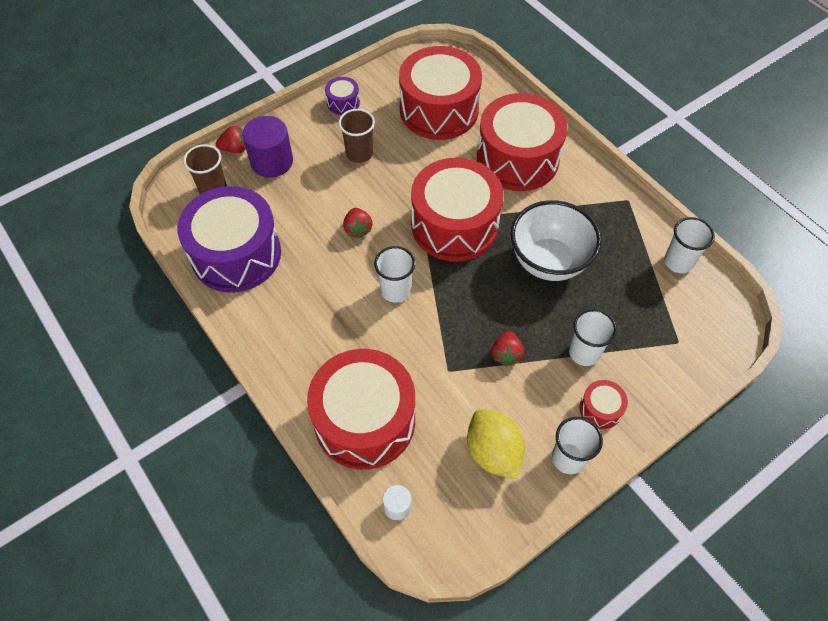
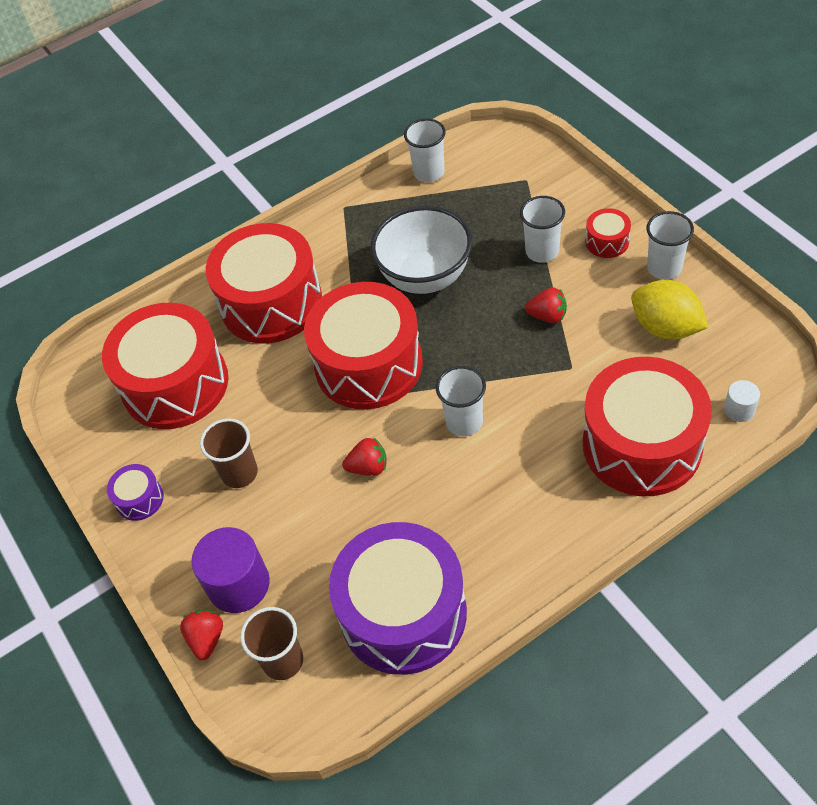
camera: 80 degrees left, 5 degrees down
yellow lemon [467,409,525,479] -> yellow lemon turned 60 degrees clockwise [631,280,709,340]

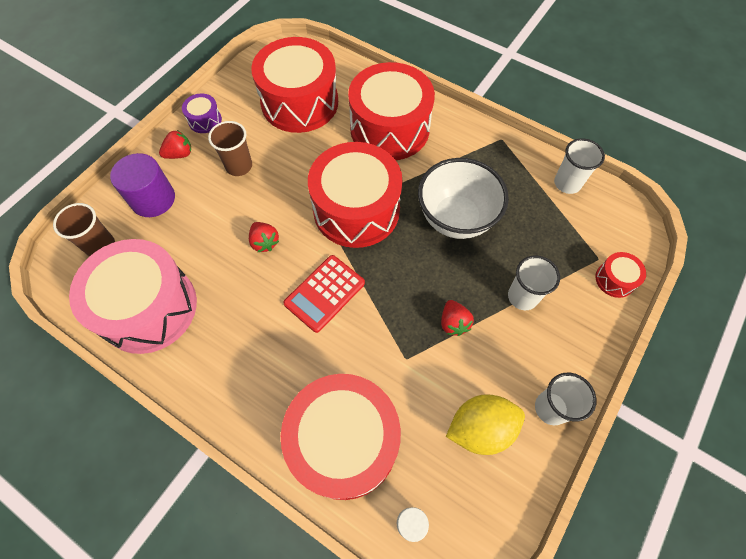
camera: 60 degrees right, 10 degrees up
red strawberry [180,610,223,660] -> red strawberry moved to [159,130,191,159]
purple drum [329,522,467,675] -> pink drum [69,239,197,354]
white cup [436,366,486,436] -> red calculator [283,255,365,333]
red drum [586,208,631,258] -> red drum moved to [595,252,646,298]
yellow lemon [631,280,709,340] -> yellow lemon turned 60 degrees clockwise [446,394,525,455]

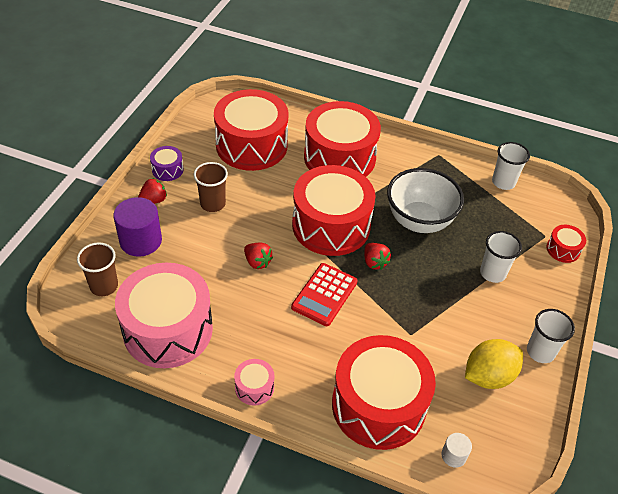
camera: 15 degrees left, 15 degrees down
red strawberry [441,300,474,336] -> red strawberry moved to [364,243,391,270]
none -> pink drum [234,359,275,406]

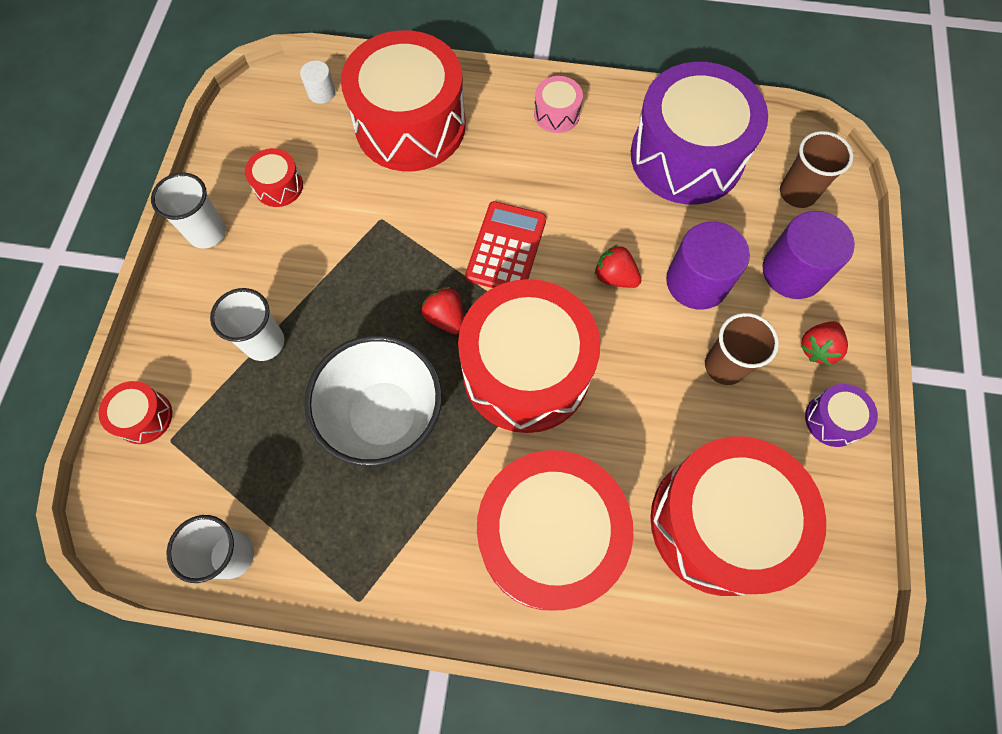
camera: 170 degrees right, 20 degrees up
pink drum [115,263,213,368] -> purple drum [631,62,768,205]
yellow lemon [465,339,523,389] -> red drum [245,148,303,207]
none -> purple cylinder [666,221,750,310]

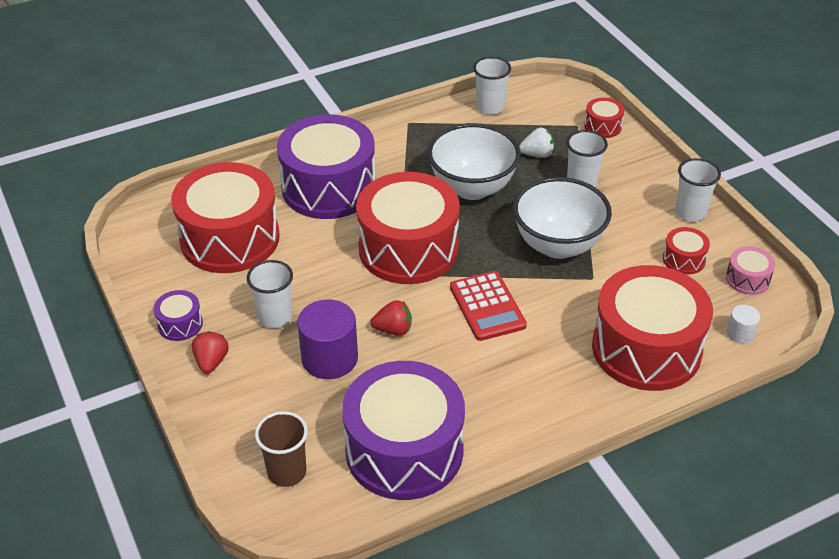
camera: 145 degrees right, 25 degrees down
red strawberry [422,287,464,335] -> none
red drum [477,450,634,611] -> purple drum [277,114,376,219]
pink drum [534,76,583,133] -> pink drum moved to [726,246,775,295]
brown cup [705,313,779,385] -> white cup [247,260,293,328]
purple cylinder [763,211,855,299] -> none
none -> white bowl [513,177,612,259]
none -> white strawberry [519,128,554,158]

